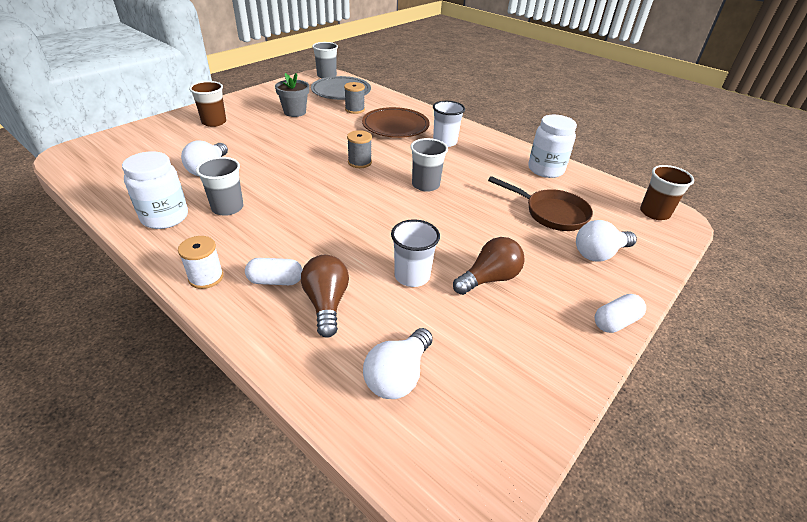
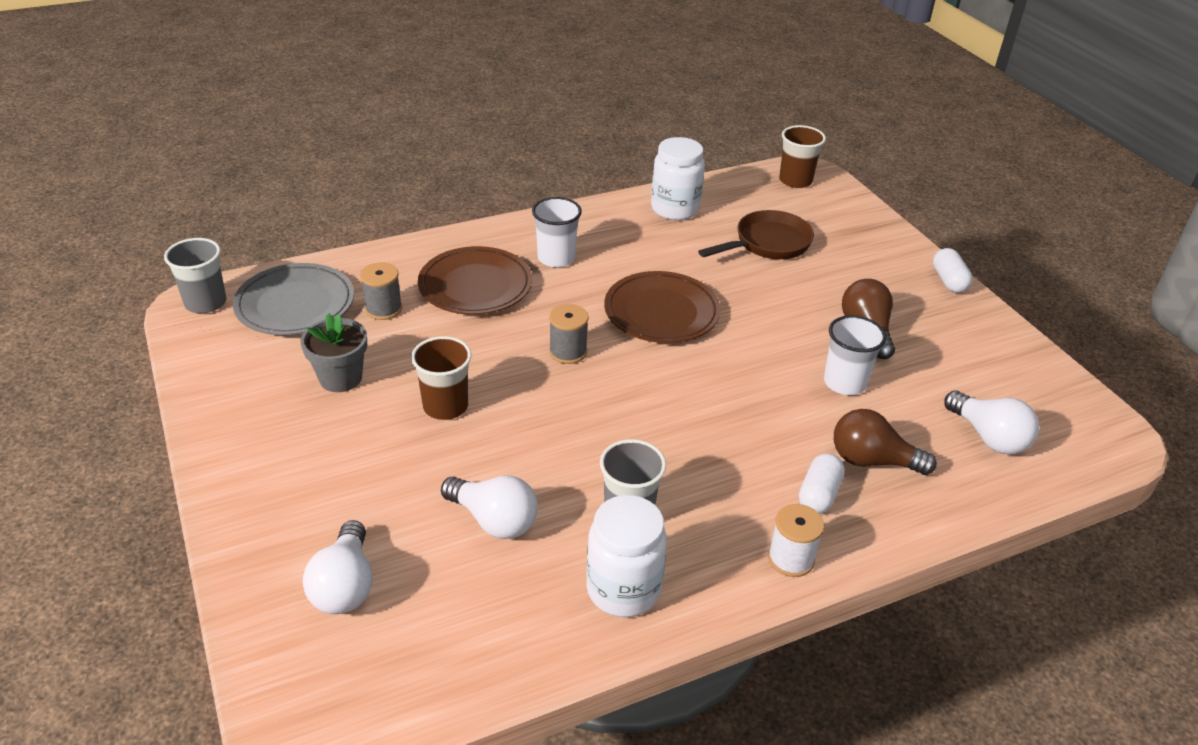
camera: 65 degrees left, 0 degrees up
brown cup [189,81,226,127] -> brown cup moved to [411,336,471,420]
grey cup [410,138,448,192] -> brown plate [604,271,721,343]
white light bulb [576,220,637,262] -> white light bulb moved to [303,520,373,614]

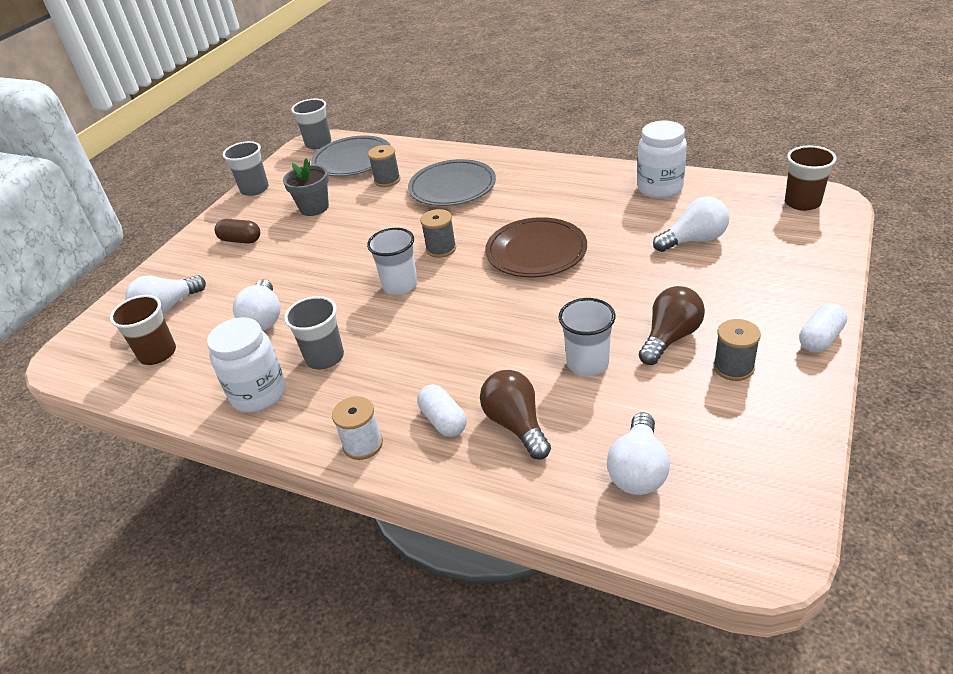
camera: 55 degrees right, 0 degrees up
brown cup [411,336,471,420] -> brown cup moved to [110,295,176,365]
brown plate [418,246,532,315] -> grey plate [408,159,496,206]
white cup [532,197,582,267] -> white cup moved to [367,228,418,295]
brown pan [698,210,814,259] -> white light bulb [653,196,730,252]
white capsule [799,453,845,514] -> white capsule turned 75 degrees clockwise [417,384,467,437]
none -> brown capsule [214,219,260,244]
none -> grey cup [223,141,269,196]
none -> grey spool [713,319,761,381]

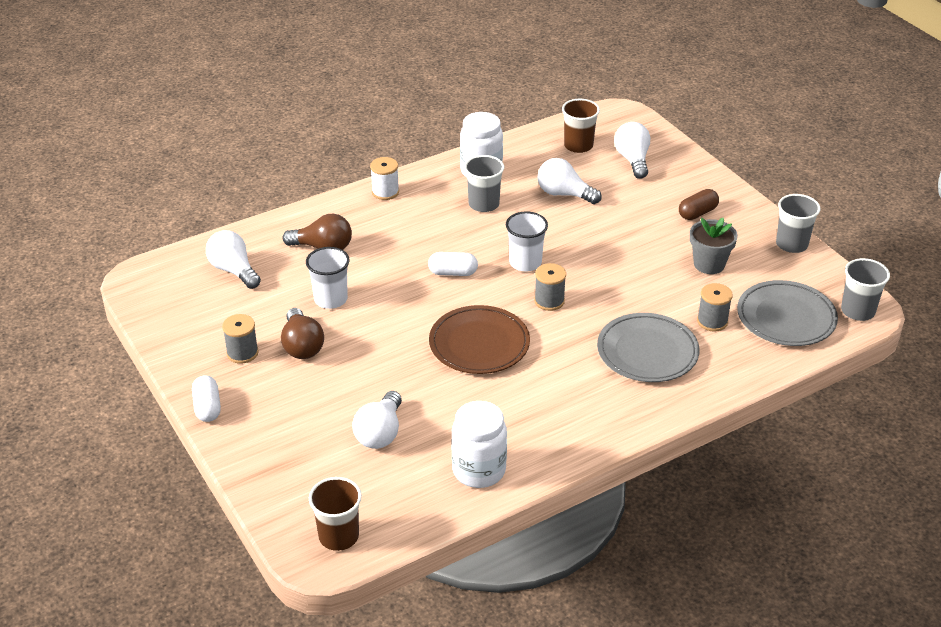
camera: 120 degrees right, 0 degrees up
white capsule [417,384,467,437] -> white capsule moved to [428,252,478,276]

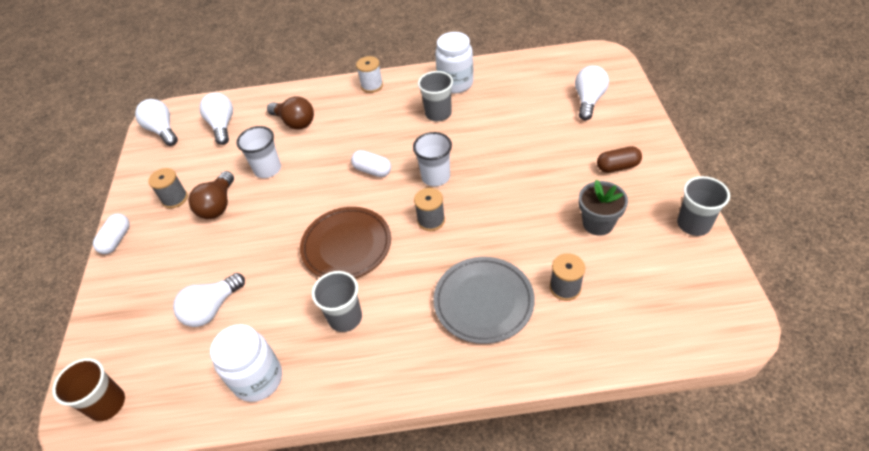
camera: 30 degrees right, 10 degrees up
white light bulb [538,158,602,204] -> white light bulb moved to [135,99,178,146]
brown cup [562,99,600,153] -> none
grey plate [737,280,838,346] -> none
grey cup [841,258,890,321] -> grey cup moved to [312,271,362,332]

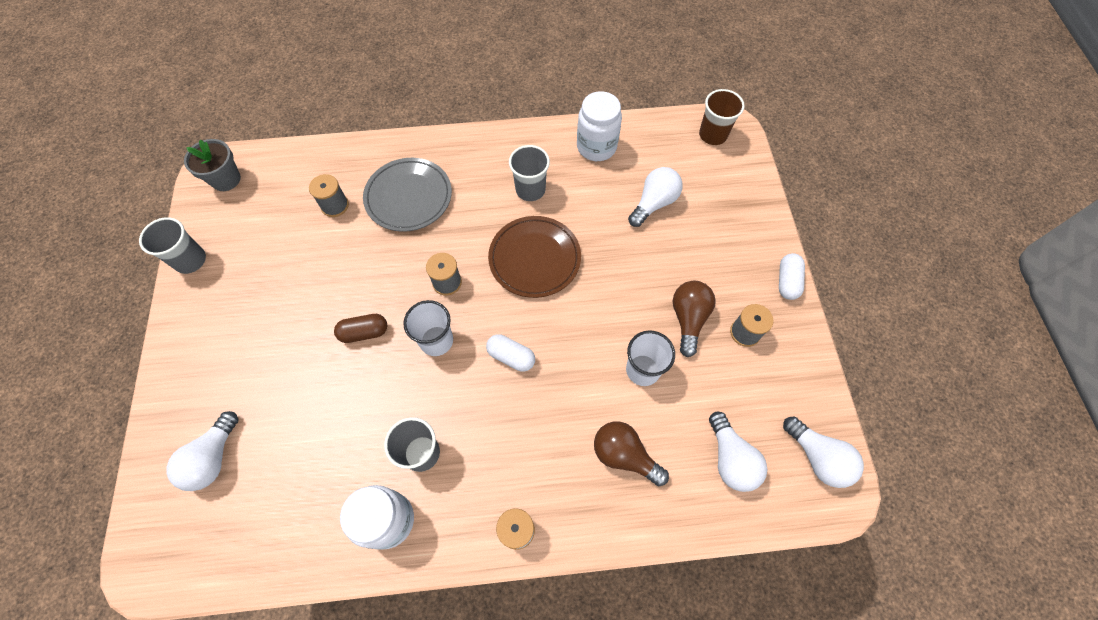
camera: 175 degrees right, 15 degrees up
grey flower pot [579,180,628,236] -> grey flower pot moved to [184,139,241,191]
brown capsule [597,146,642,173] -> brown capsule moved to [334,314,387,343]

